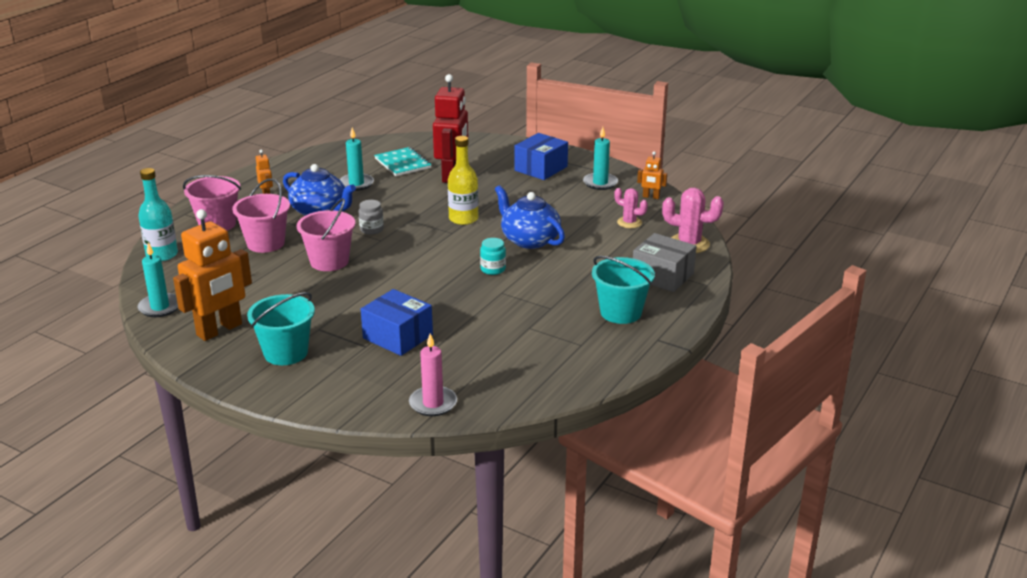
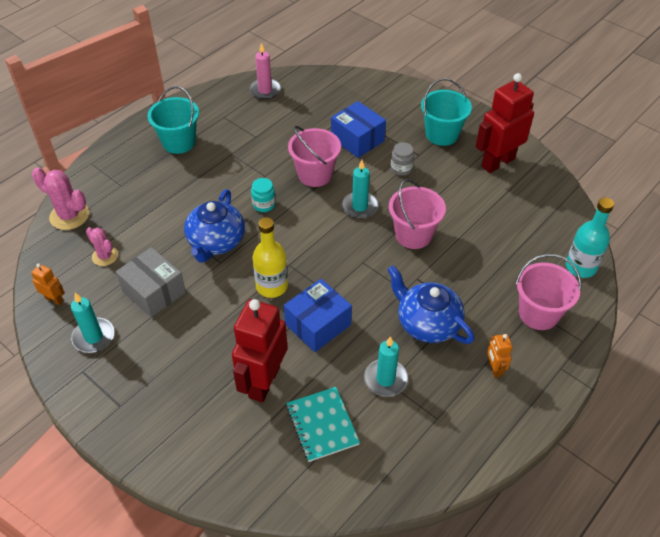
camera: 170 degrees left, 20 degrees up
turquoise candle [137,243,178,317] -> turquoise candle moved to [342,160,379,219]
orange robot [173,209,252,341] -> red robot [476,73,534,173]
pink bucket [232,178,290,253] -> pink bucket moved to [288,126,341,187]
grey jar [359,200,384,235] -> grey jar moved to [391,142,414,176]
pink candle [409,333,457,416] -> pink candle moved to [249,43,281,100]
blue teapot [495,185,565,249] -> blue teapot turned 45 degrees clockwise [184,189,245,263]
blue box [514,133,568,180] -> blue box moved to [284,279,352,352]
grey box [633,233,696,292] -> grey box moved to [116,247,186,318]

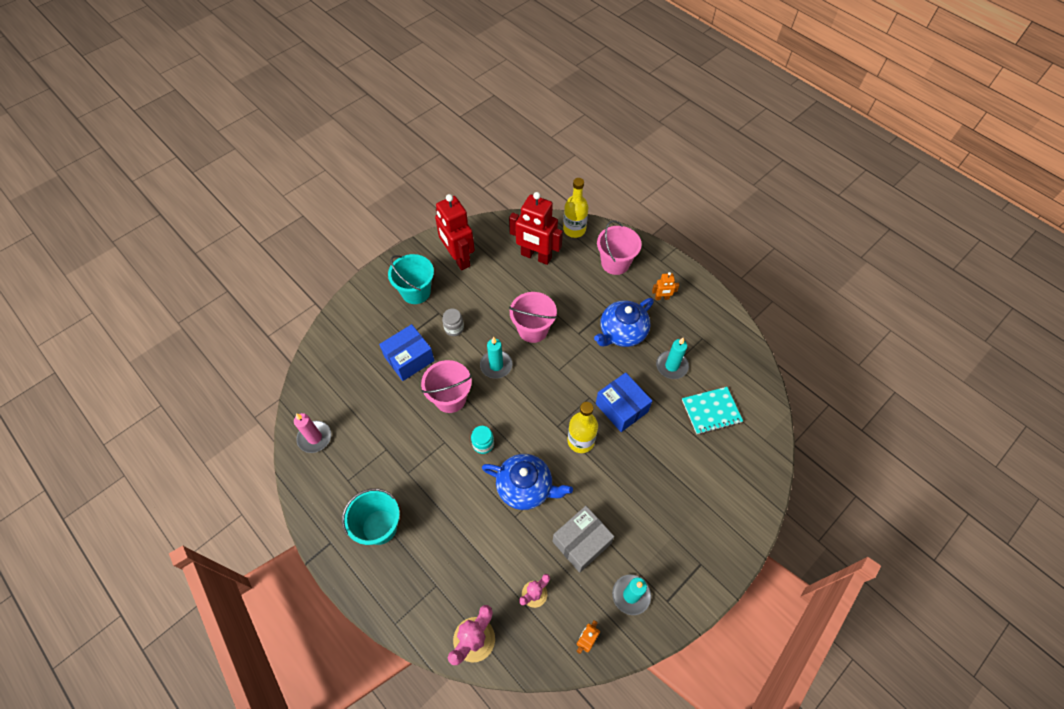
camera: 85 degrees left, 10 degrees up
red robot [232,299,288,403] -> red robot moved to [509,192,563,265]
turquoise bottle [566,198,614,278] -> yellow bottle [563,178,588,238]

